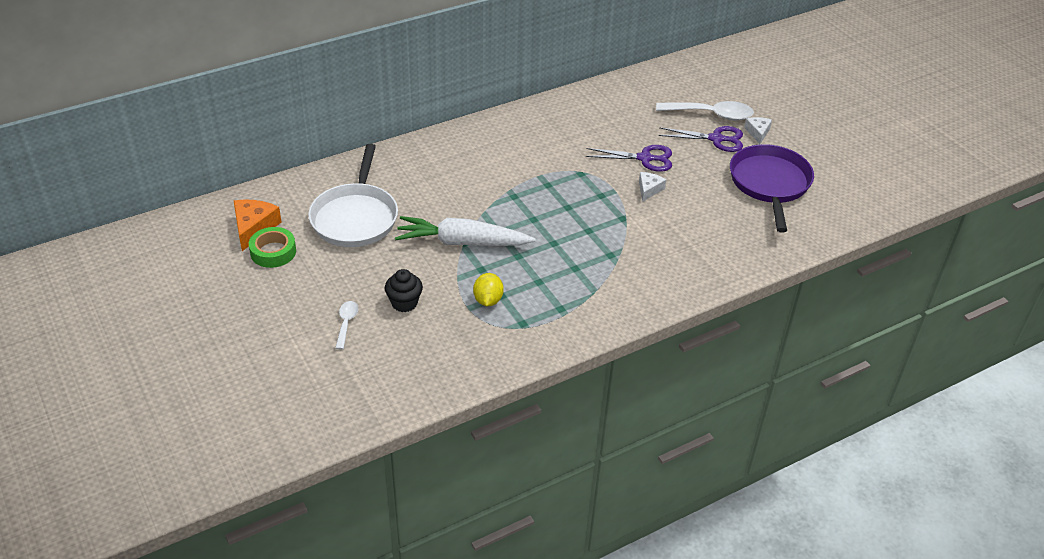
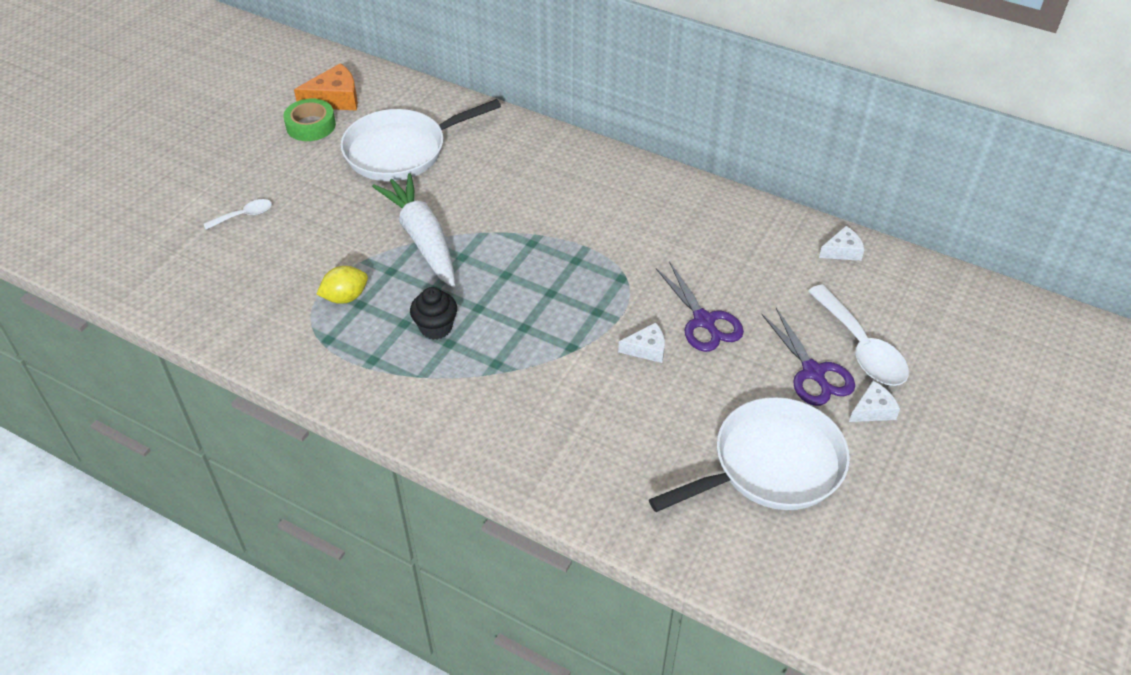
camera: 60 degrees right, 5 degrees up
black cupcake [385,269,423,312] -> black cupcake moved to [410,287,457,340]
purple pan [730,144,814,233] -> white pan [649,397,850,512]
none -> white cheese [819,226,865,261]

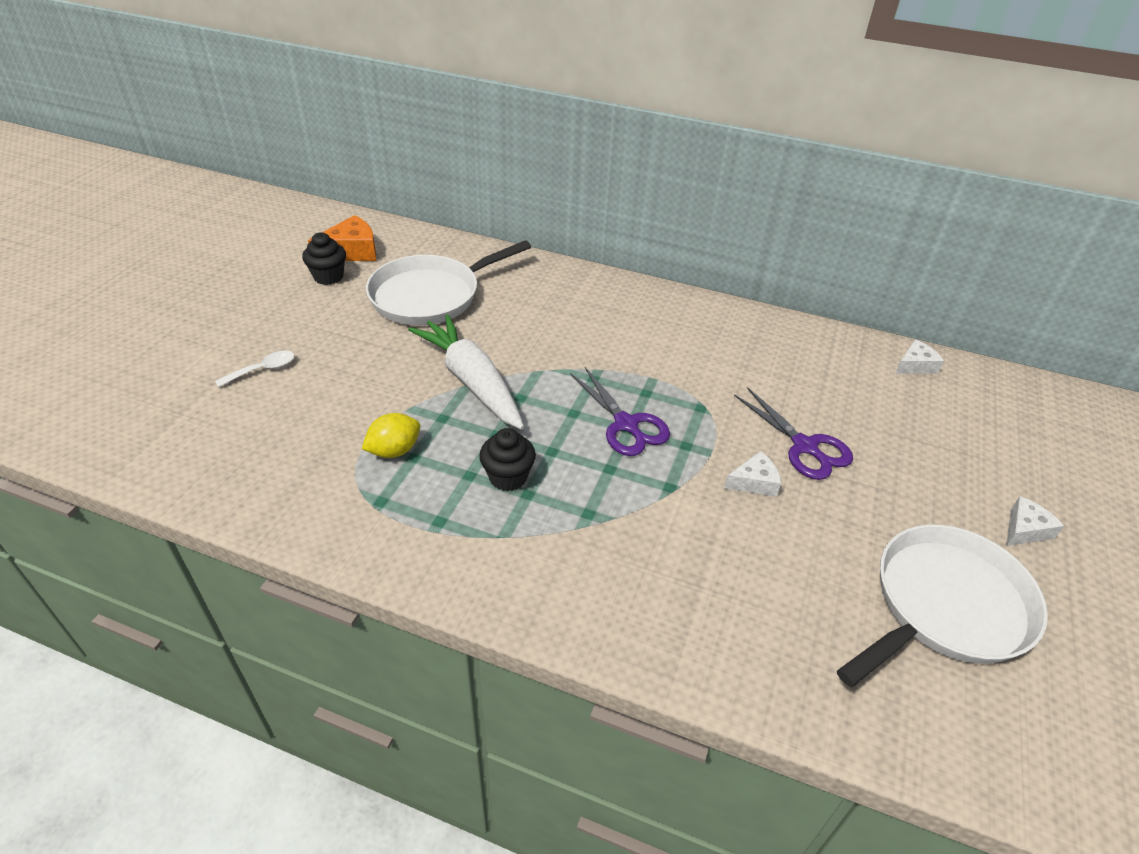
camera: 10 degrees left, 5 degrees down
green tape [283,98,336,141] -> black cupcake [302,232,346,285]
purple scissors [761,308,855,406] -> purple scissors moved to [570,367,670,456]
white spoon [808,284,909,386] -> none

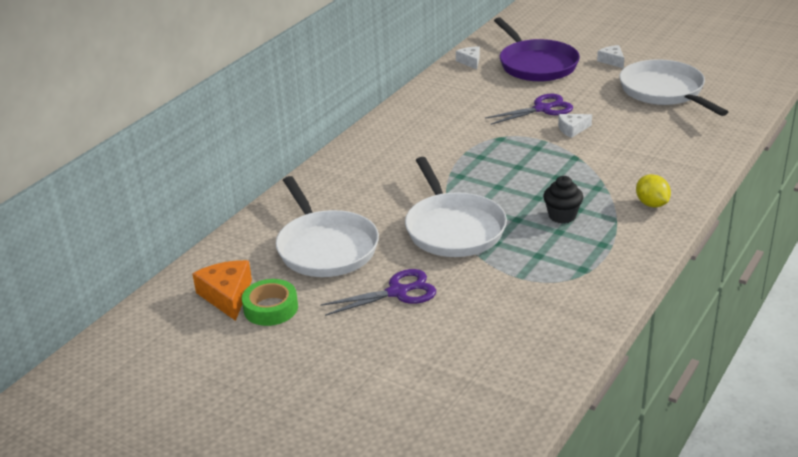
camera: 75 degrees left, 10 degrees down
white spoon [215,351,295,387] -> none
black cupcake [302,232,346,285] -> green tape [242,279,298,326]
yellow lemon [362,413,420,458] -> yellow lemon moved to [636,174,671,207]
white carrot [408,314,524,430] -> white pan [405,157,507,257]
purple scissors [570,367,670,456] -> purple scissors moved to [320,269,436,316]
white cheese [724,451,781,497] -> white cheese turned 105 degrees counterclockwise [558,114,592,138]
none -> purple pan [494,17,580,82]

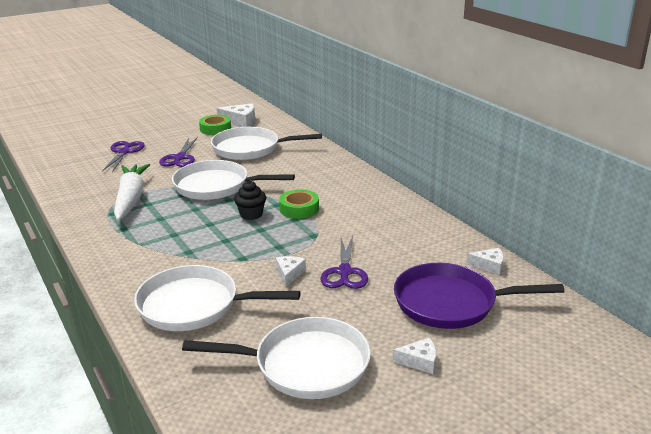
camera: 115 degrees right, 5 degrees down
orange cheese [192,260,252,321] -> white cheese [217,103,255,127]
black cupcake [543,176,583,223] -> black cupcake moved to [234,180,266,220]
yellow lemon [636,174,671,207] -> none
none -> purple scissors [102,141,145,172]
none -> white carrot [114,164,150,220]
none -> white pan [134,265,300,331]
none -> green tape [279,189,319,219]

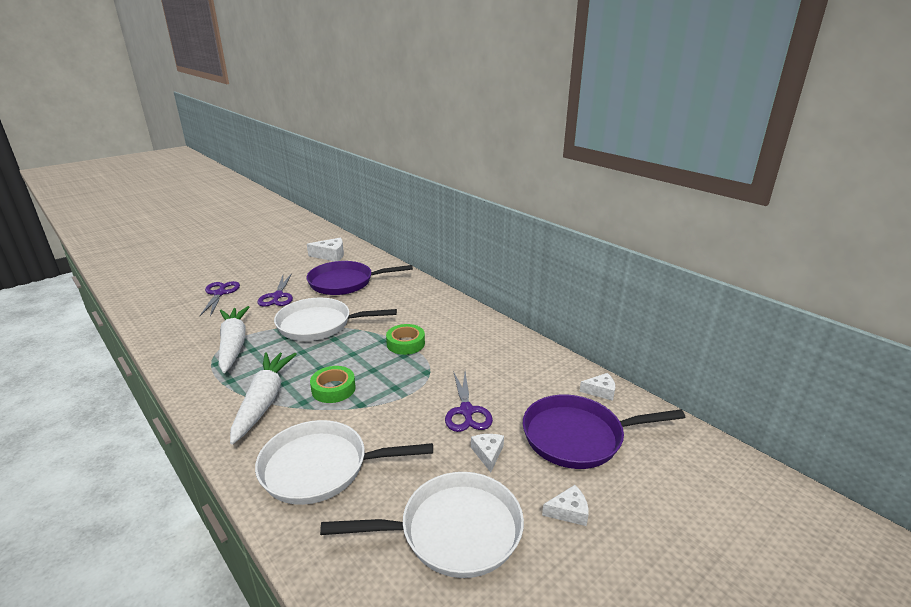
camera: 10 degrees left, 0 degrees up
green tape [199,115,231,135] -> green tape moved to [310,366,356,403]
white pan [211,127,322,160] -> purple pan [307,261,413,295]
black cupcake [234,180,266,220] -> none
white cheese [276,256,306,287] -> white cheese moved to [471,434,504,472]
none -> white carrot [230,352,297,445]

